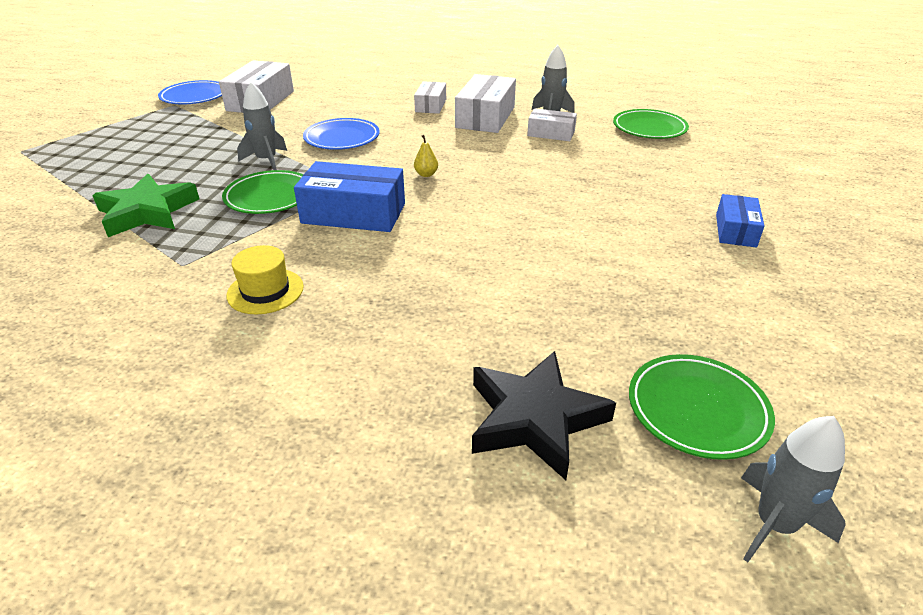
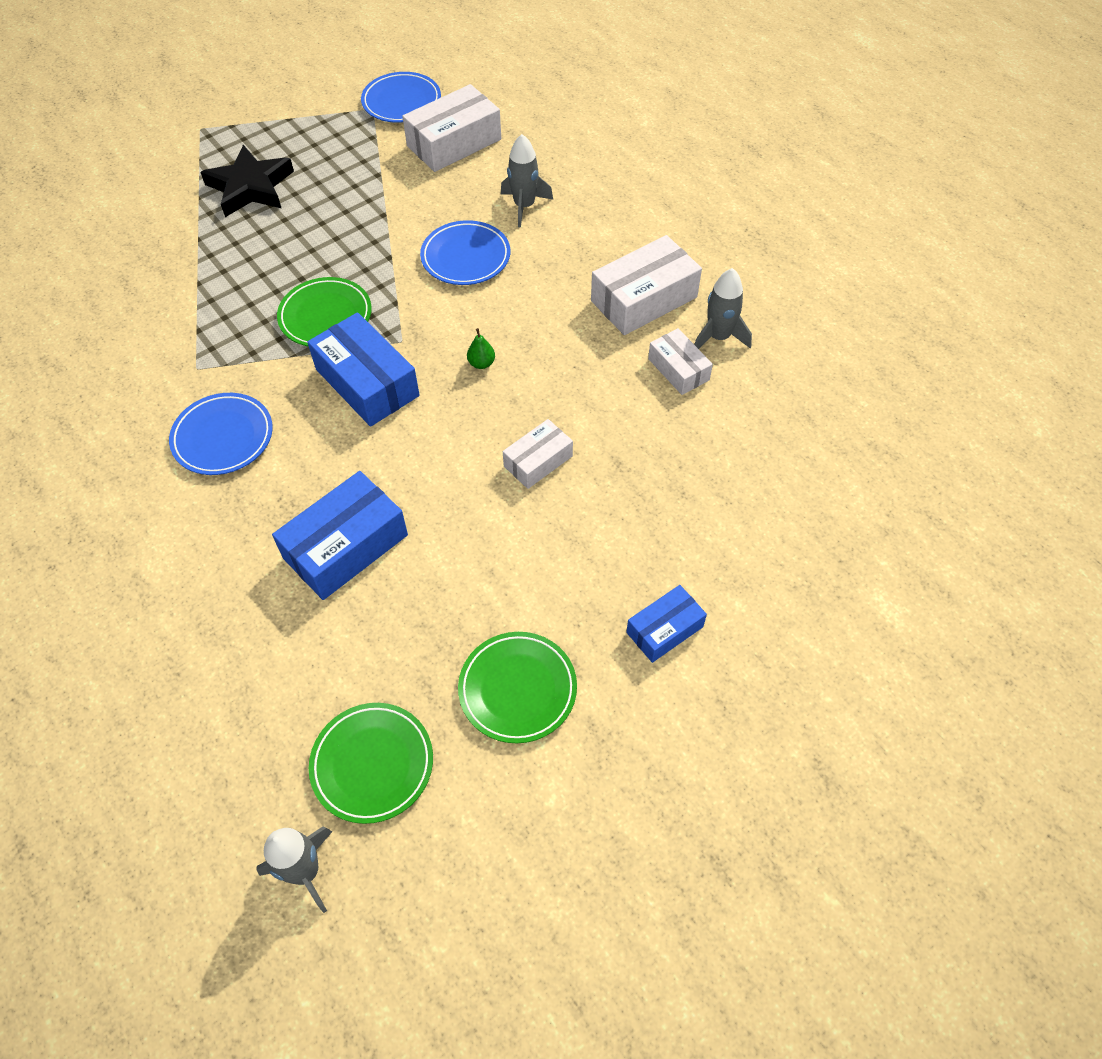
camera: 40 degrees right, 20 degrees up
green star [92,174,199,237] -> none
yellow hat [226,245,304,314] -> blue plate [169,393,273,475]
grey rocket [237,82,287,170] -> grey rocket moved to [501,134,553,227]
white box [414,81,446,114] -> white box moved to [503,419,573,489]
yellow pear [414,135,438,177] -> green pear [467,328,495,369]
black star [472,351,616,480] -> black star moved to [200,145,294,217]
green plate [613,109,689,139] -> green plate moved to [458,632,577,743]
none -> blue box [272,471,408,600]

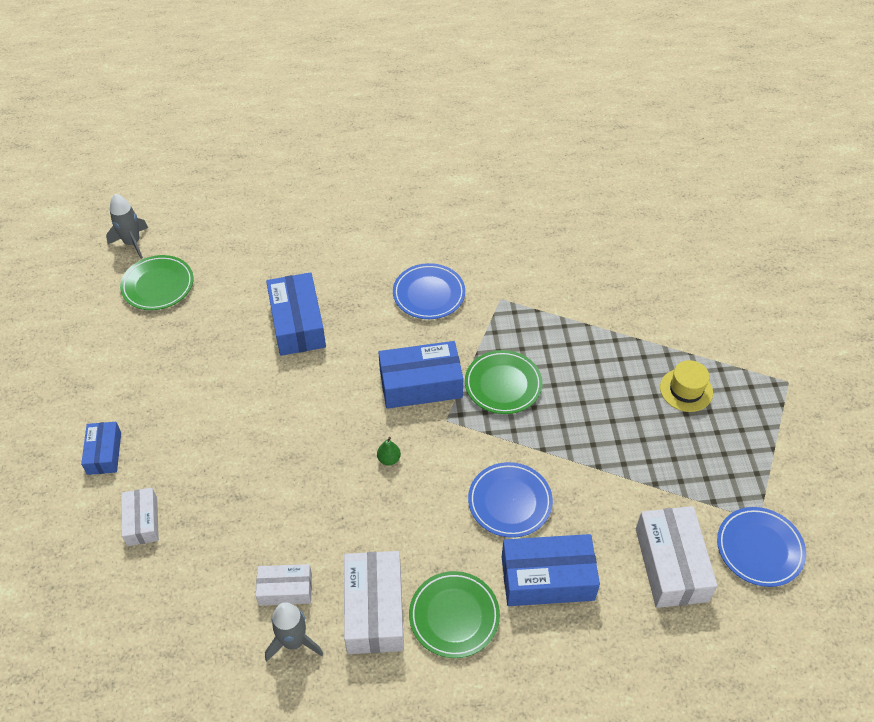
camera: 120 degrees right, 5 degrees down
black star [200,145,294,217] -> yellow hat [660,360,713,412]
green plate [458,632,577,743] -> green plate moved to [409,571,500,658]
grey rocket [501,134,553,227] -> blue box [502,534,600,606]
white box [503,419,573,489] -> white box moved to [121,488,159,546]

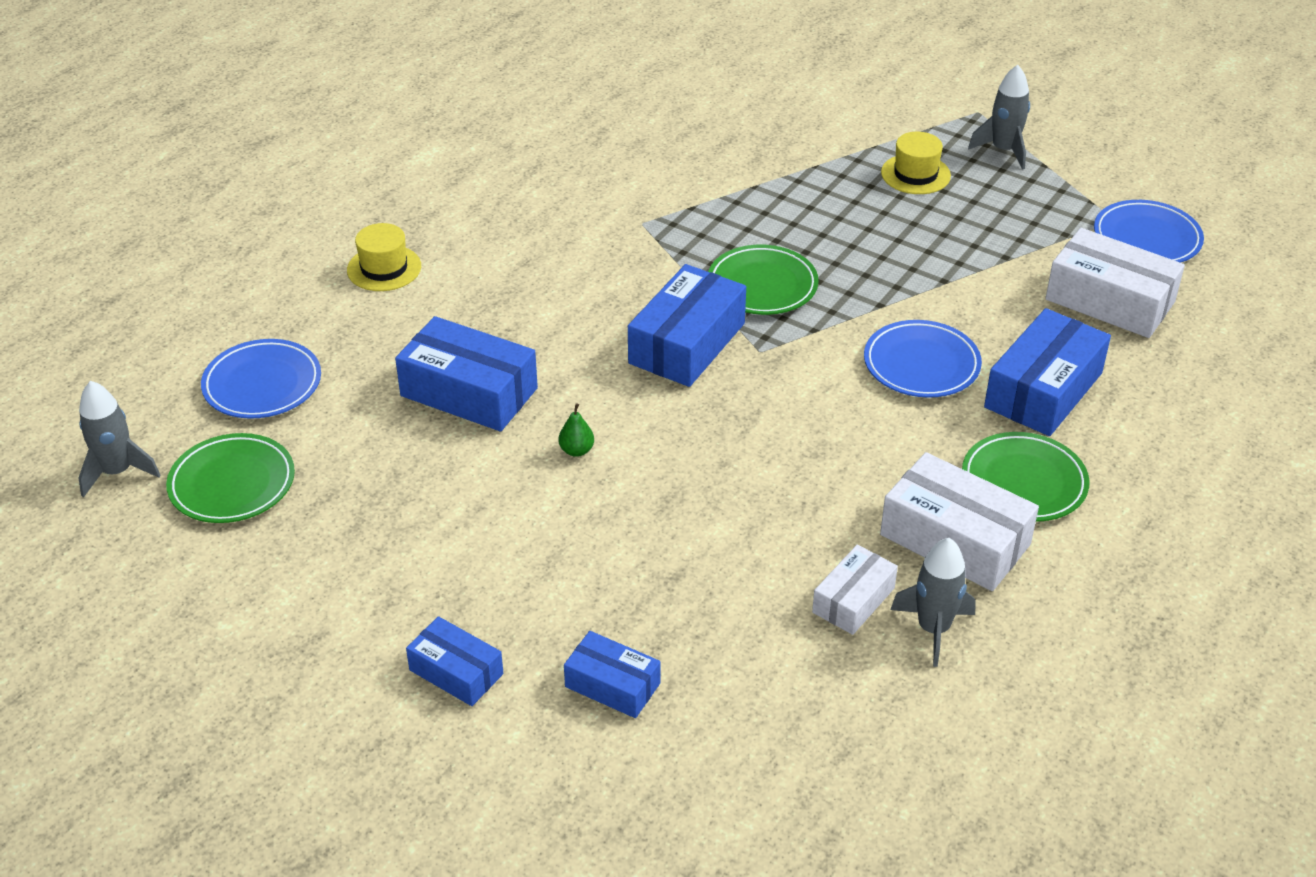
camera: 50 degrees left, 10 degrees down
white box [121,488,159,546] -> blue box [564,631,660,718]
green pear [377,437,401,465] -> green pear moved to [558,403,594,457]
blue plate [393,263,465,319] -> blue plate moved to [201,339,321,419]
none -> yellow hat [347,223,421,291]
none -> grey rocket [968,65,1030,170]

